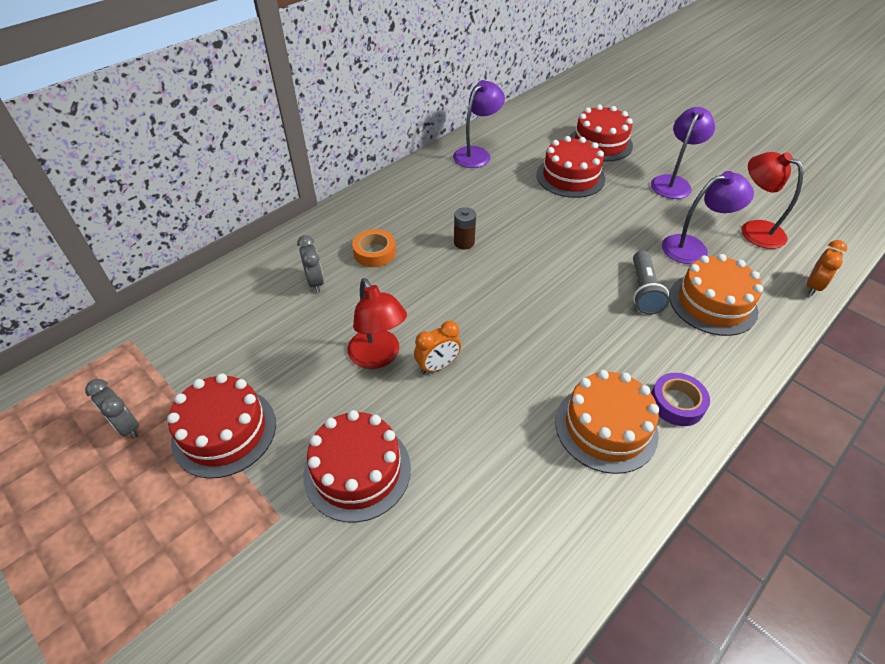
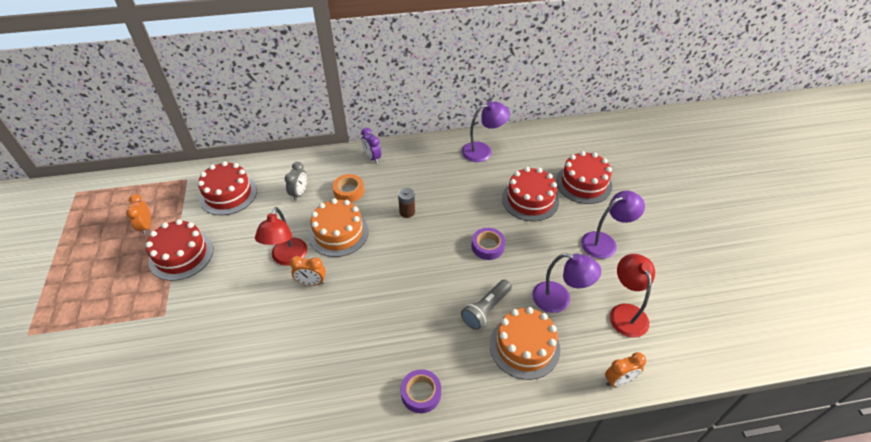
camera: 35 degrees right, 0 degrees up
grey clock [85,379,139,439] -> orange clock [126,194,151,235]
red cake [303,410,411,523] -> red cake moved to [198,161,257,215]
orange cake [556,370,659,474] -> orange cake moved to [308,198,369,257]
none -> purple clock [361,128,381,164]
none -> purple tape [472,228,505,260]

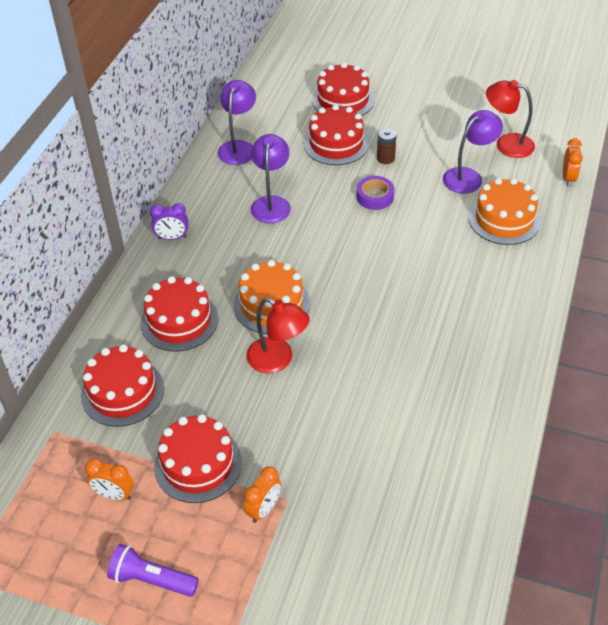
camera: 60 degrees left, 0 degrees up
grey clock [285,162,307,201] -> red cake [140,276,218,351]
orange clock [290,256,326,286] -> orange clock moved to [244,466,281,523]
orange tape [333,174,364,202] -> none
brown battery [398,188,415,218] -> brown battery moved to [377,128,397,164]
purple tape [401,369,441,413] -> none
grey flashlight [461,279,512,330] -> none
purple lamp [581,190,645,259] -> purple lamp moved to [251,134,291,223]
none -> purple flashlight [107,544,199,597]

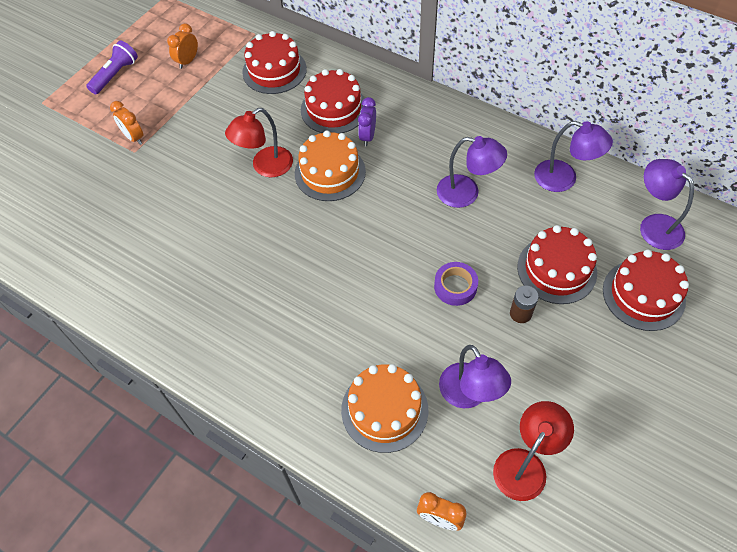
camera: 105 degrees right, 10 degrees up
purple clock [150,203,188,240] -> purple clock moved to [358,97,376,146]
red cake [154,414,242,503] -> none
none -> purple lamp [640,159,694,250]

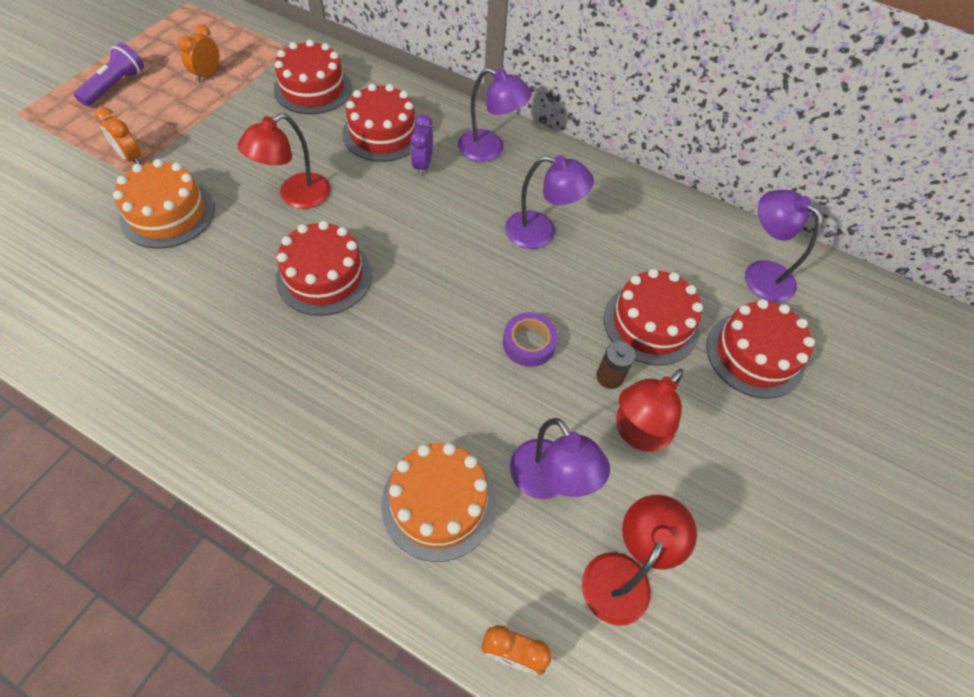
camera: 10 degrees left, 0 degrees up
orange cake [295,131,366,201] -> orange cake moved to [113,159,215,249]
purple lamp [534,121,613,192] -> purple lamp moved to [458,68,532,162]
none -> red cake [276,221,372,316]
none -> red lamp [616,369,684,452]

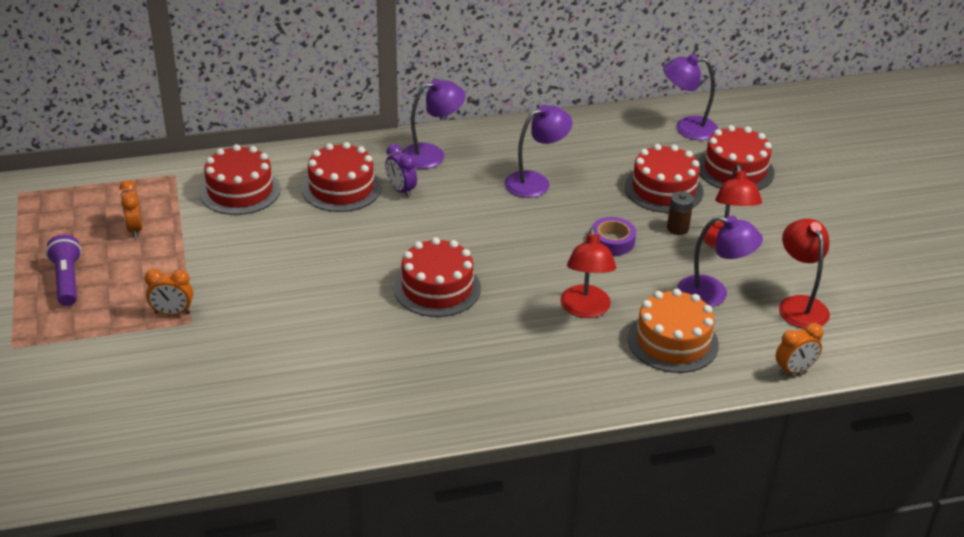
camera: 40 degrees left, 20 degrees down
orange cake [113,159,215,249] -> none
red lamp [238,113,330,209] -> red lamp moved to [560,227,616,318]

